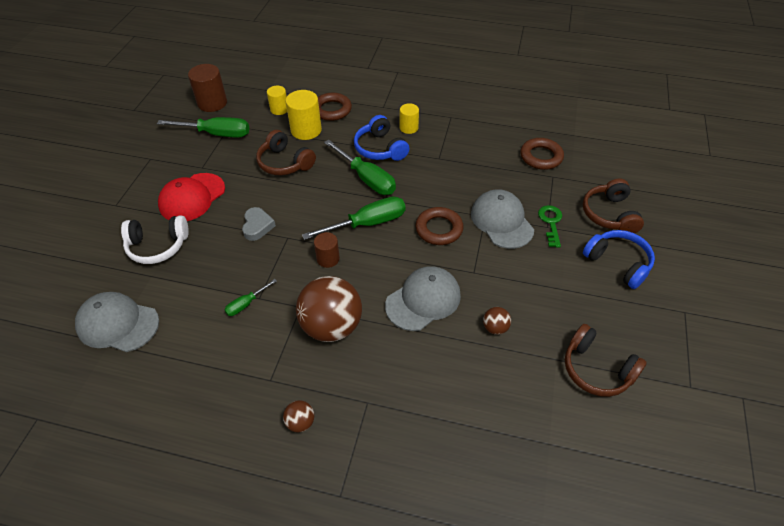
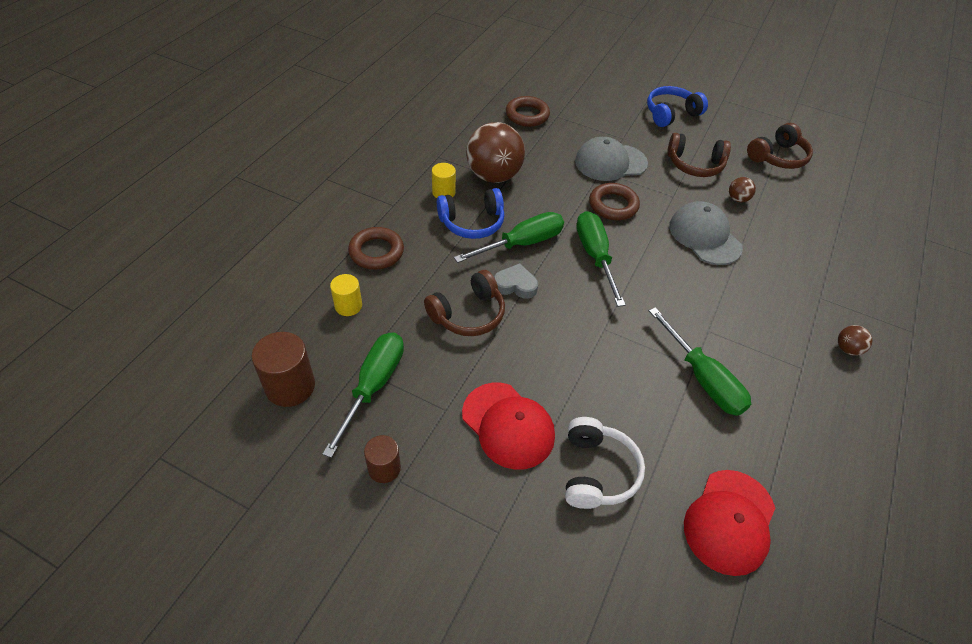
camera: 80 degrees left, 0 degrees up
grey cap [75,292,159,352] -> red cap [684,470,775,576]
green screwdriver [225,279,277,316] -> green screwdriver [649,307,751,416], size x1.98
grey heart [242,207,276,241] -> grey heart moved to [494,263,538,299]
yellow cylinder [286,90,322,140] -> none
brown ball [296,276,362,342] -> brown ball moved to [466,122,525,183]
brown cylinder [314,232,340,268] -> brown cylinder moved to [364,435,401,483]
green key [538,205,562,248] -> none
brown headphones [583,178,644,233] -> brown headphones moved to [667,133,731,177]

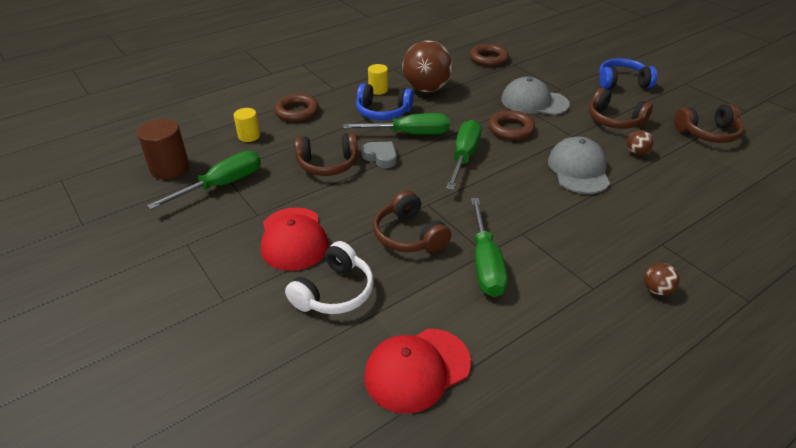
camera: 30 degrees right, 10 degrees down
brown cylinder [364,435,401,483] -> none
none -> brown headphones [373,190,451,252]

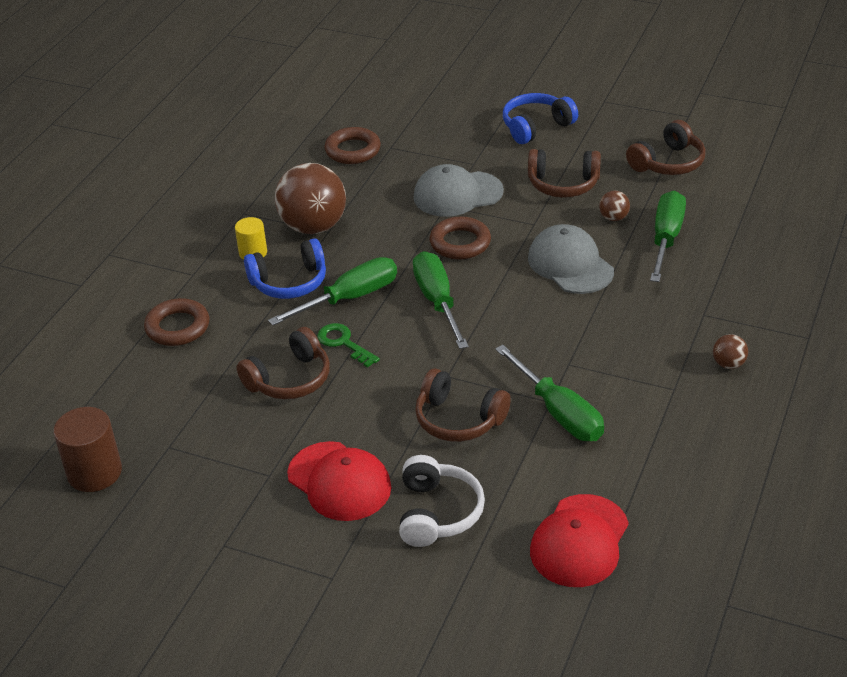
camera: 30 degrees left, 0 degrees up
green screwdriver [147,151,261,210] -> green screwdriver moved to [650,190,686,282]
yellow cylinder [233,108,260,142] -> none
grey heart [361,142,397,168] -> green key [317,323,380,368]

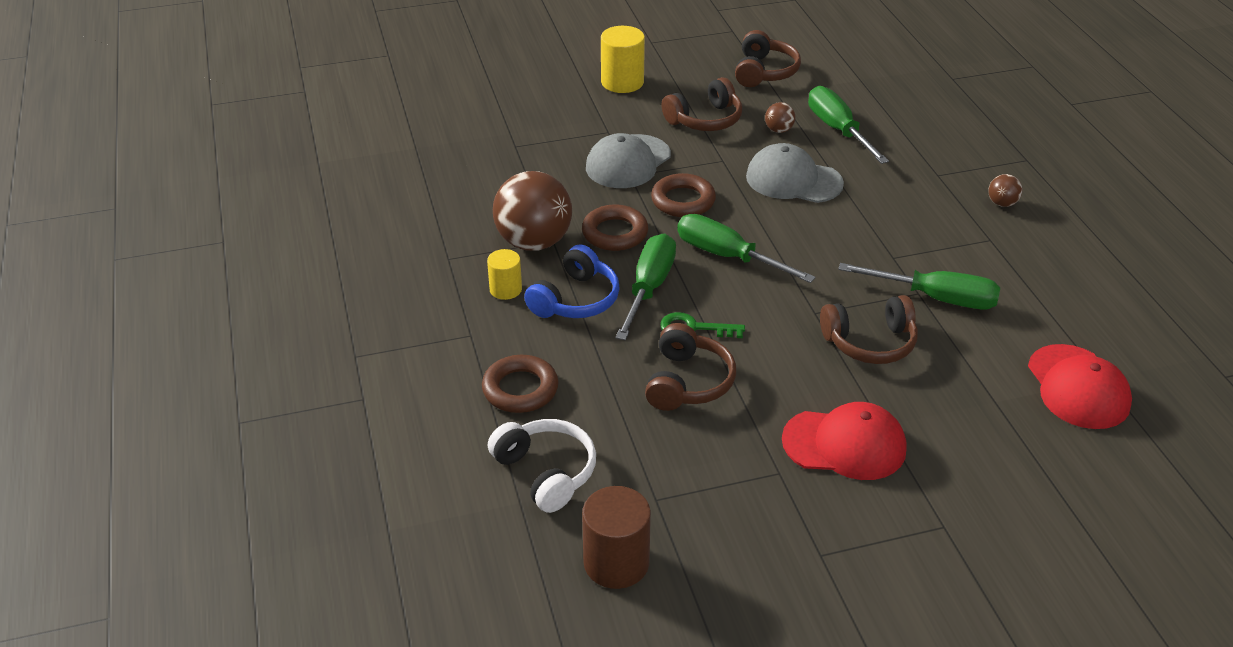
camera: 40 degrees left, 0 degrees up
brown ring [324,127,381,164] -> brown ring moved to [582,205,648,251]
white headphones [399,455,485,547] -> white headphones moved to [488,419,596,513]
blue headphones [503,93,578,144] -> yellow cylinder [601,26,645,93]

